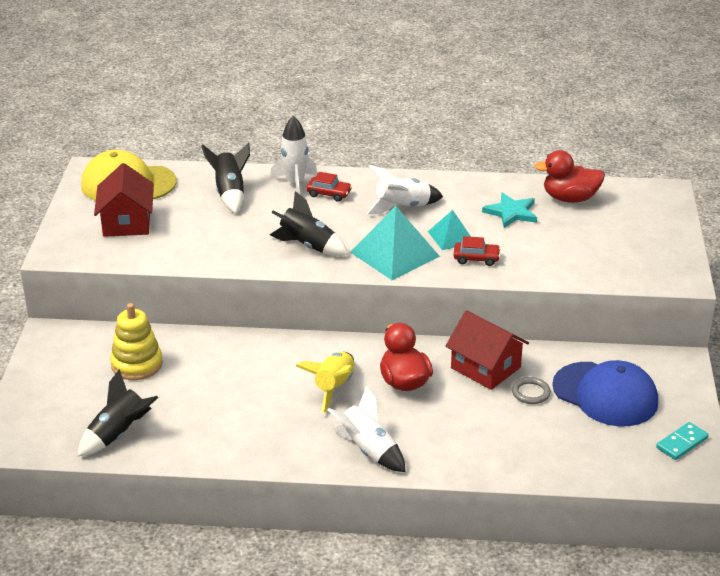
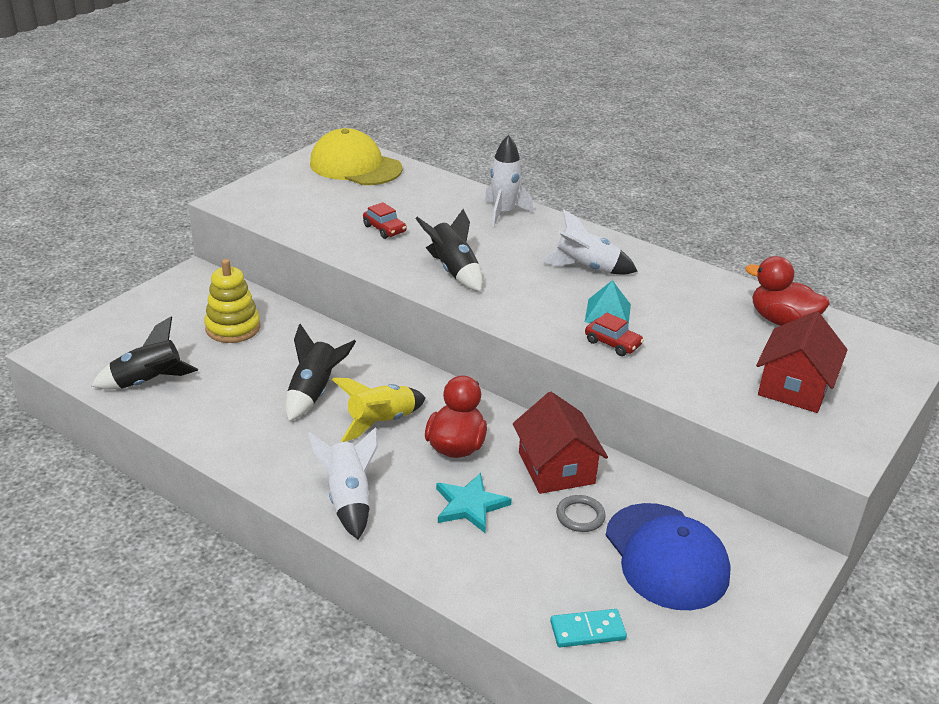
camera: 30 degrees right, 0 degrees up
red house [94,163,154,237] -> red house moved to [756,311,848,413]
black rocket [201,143,250,214] -> black rocket moved to [286,324,356,421]
red car [306,172,352,202] -> red car moved to [363,202,407,239]
turquoise pyramid [350,206,440,280] -> none
turquoise star [482,193,537,228] -> turquoise star moved to [436,473,512,533]
turquoise domino [656,422,709,460] -> turquoise domino moved to [550,609,627,647]

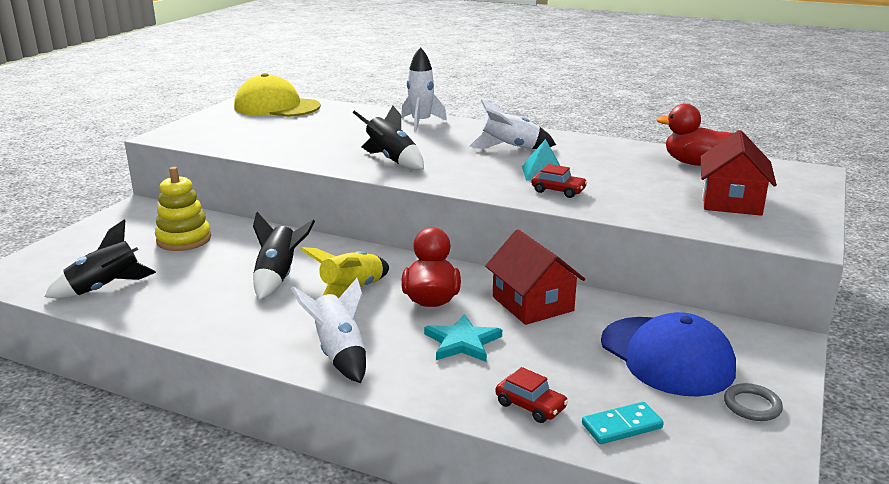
camera: 10 degrees left, 10 degrees down
red car [363,202,407,239] -> red car moved to [495,367,568,423]
grey ring [556,495,606,532] -> grey ring moved to [724,383,783,421]

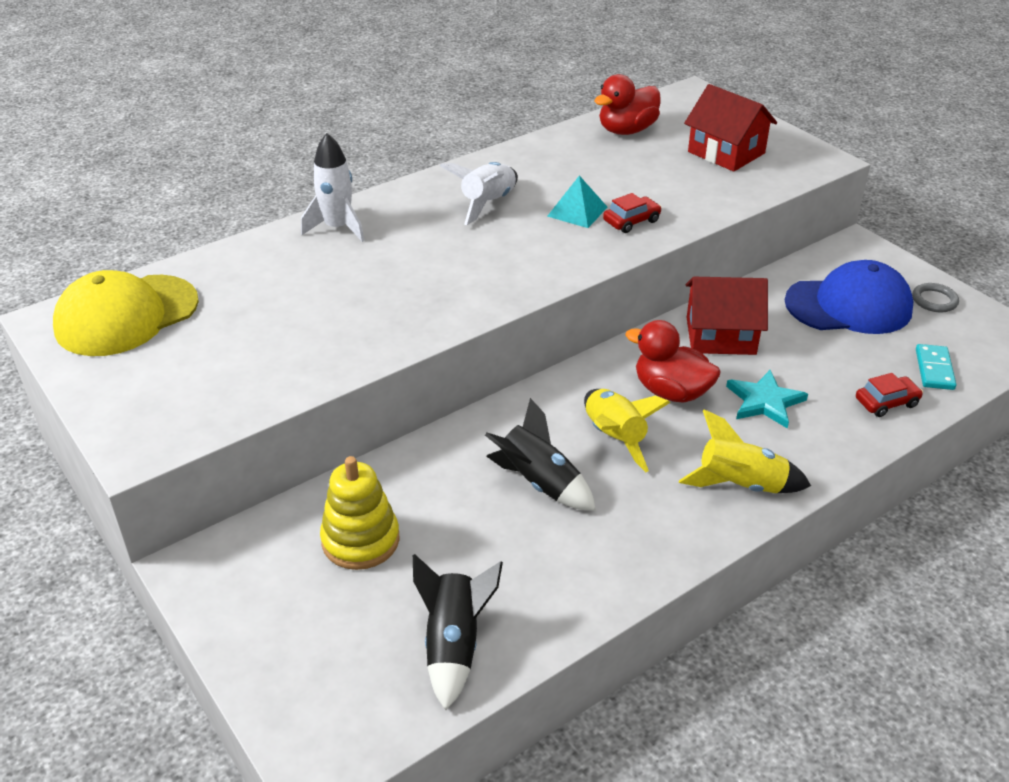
camera: 60 degrees left, 15 degrees up
white rocket [291,278,366,383] -> yellow rocket [679,409,811,493]
black rocket [353,106,424,170] -> none

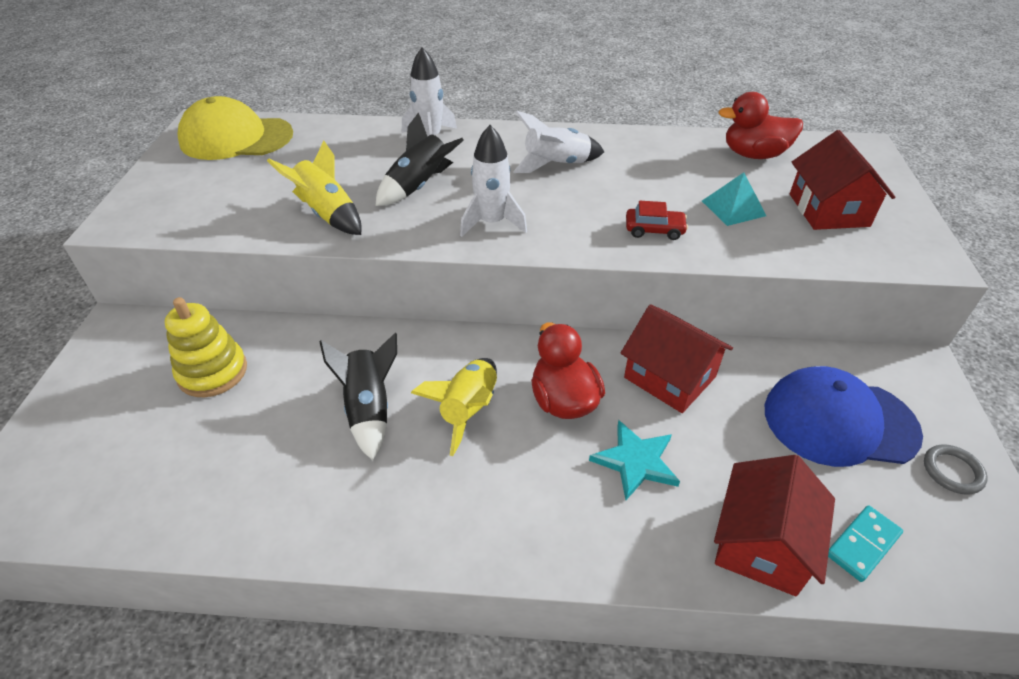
camera: 40 degrees right, 5 degrees up
black rocket [413,554,503,710] -> black rocket moved to [376,112,464,206]
turquoise pyramid [547,175,607,228] -> turquoise pyramid moved to [702,173,766,226]
yellow rocket [679,409,811,493] -> yellow rocket moved to [267,141,362,235]
blue cap [785,260,914,334] -> blue cap turned 150 degrees clockwise [765,366,923,467]
red car [856,373,923,417] -> red house [714,455,835,596]
none -> white rocket [460,125,527,237]

